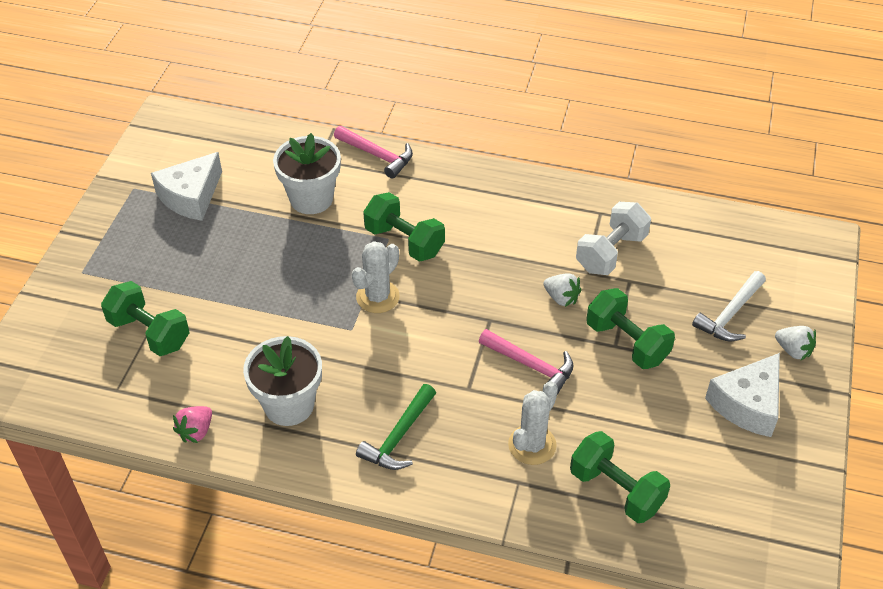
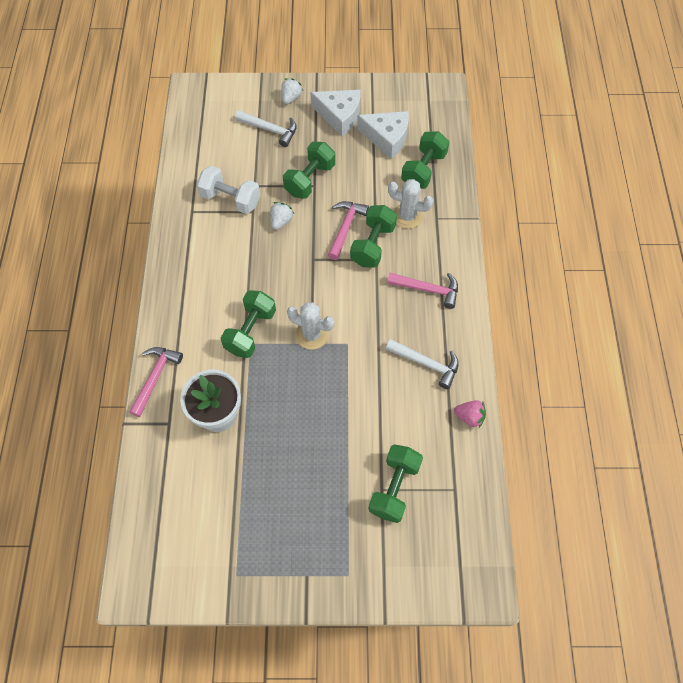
camera: 105 degrees left, 15 degrees up
white cheese [151,152,222,221] -> white cheese moved to [357,111,409,159]
white flower pot [243,336,322,426] -> white hammer [386,339,459,389]
green hammer [356,384,436,470] -> pink hammer [387,273,458,309]
none -> green dumbbell [350,205,397,268]

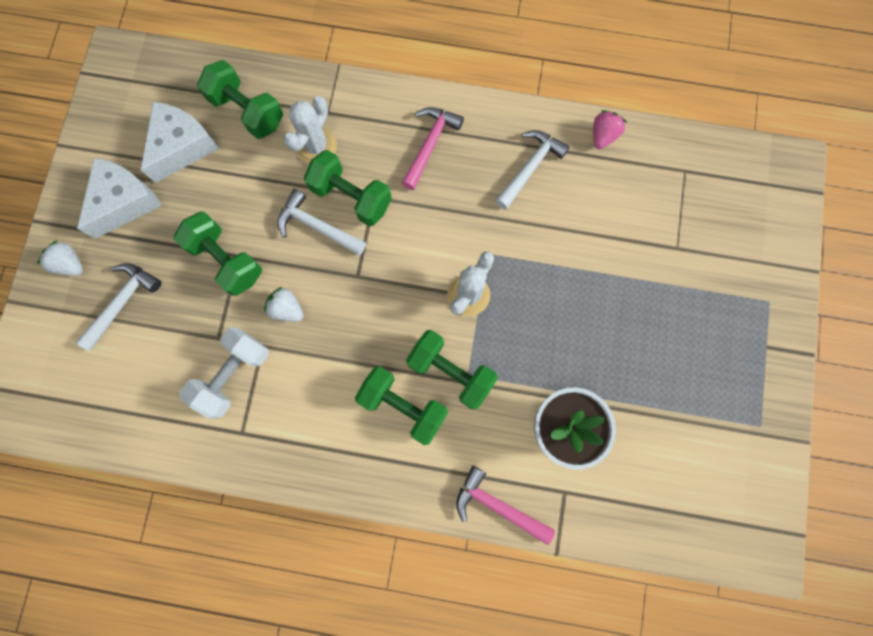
camera: 80 degrees left, 15 degrees up
pink hammer [328,201,369,260] -> white hammer [277,189,366,255]
green dumbbell [368,444,423,523] -> green dumbbell moved to [355,366,448,445]

